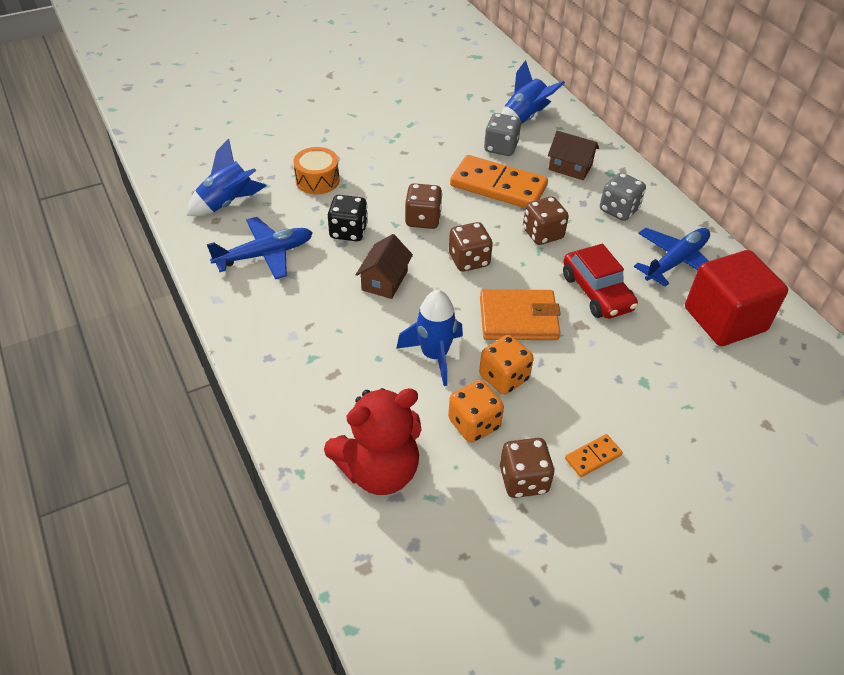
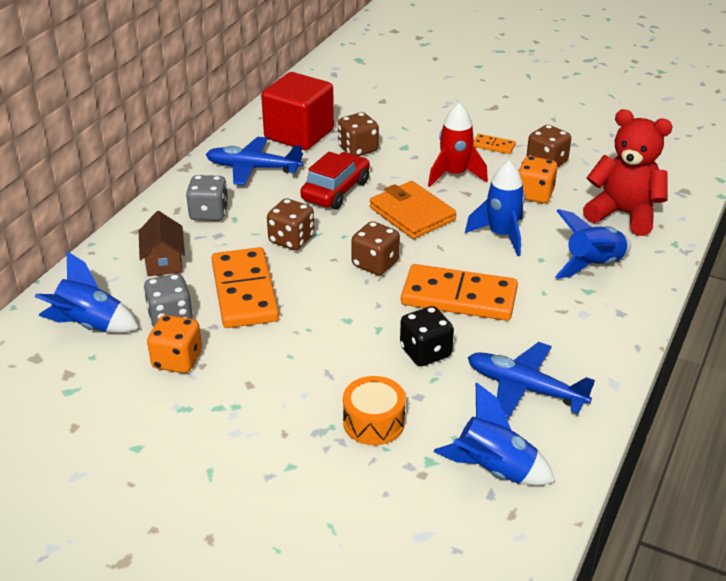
camera: 125 degrees left, 10 degrees down
brown house [356,234,413,299] -> orange domino [401,264,518,321]
brown dice [405,183,443,229] -> brown dice moved to [338,112,379,156]
orange dice [479,335,534,395] -> orange dice moved to [147,315,202,373]
none -> red rocket [428,103,488,187]
none -> blue rocket [555,209,631,279]

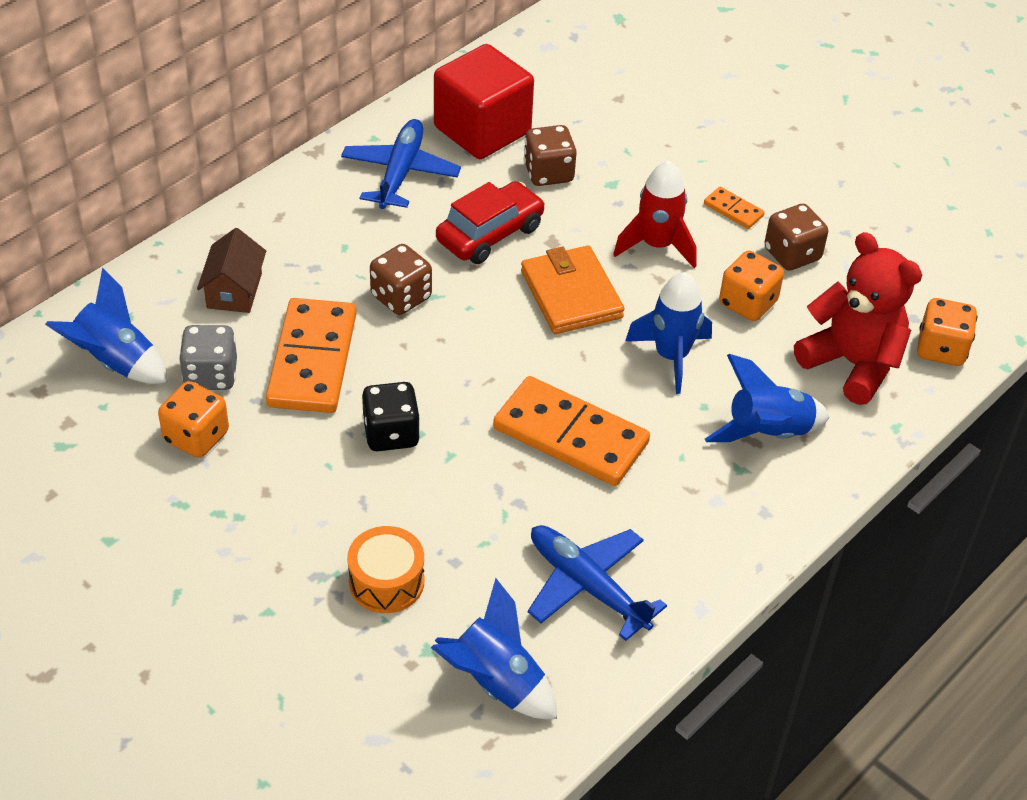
camera: 15 degrees right, 10 degrees up
grey dice [186,175,229,221] -> none
blue plane [206,137,303,185] -> blue plane turned 75 degrees clockwise [341,119,461,209]
brown dice [351,221,400,275] -> none
black dice [400,306,454,366] -> black dice moved to [362,382,420,451]
none -> orange dice [917,298,977,366]

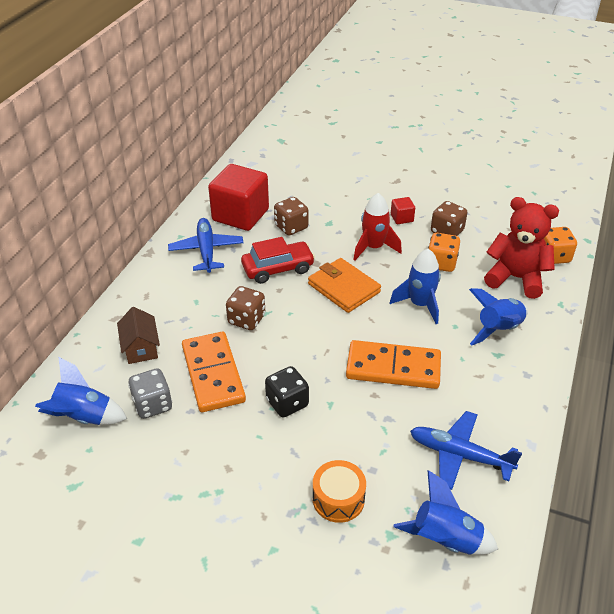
camera: 20 degrees left, 5 degrees down
orange dice [158,381,229,458] -> none
red car [436,181,545,264] -> red car turned 45 degrees clockwise [241,237,315,284]
orange domino [704,187,765,229] -> red cube [391,197,415,224]

